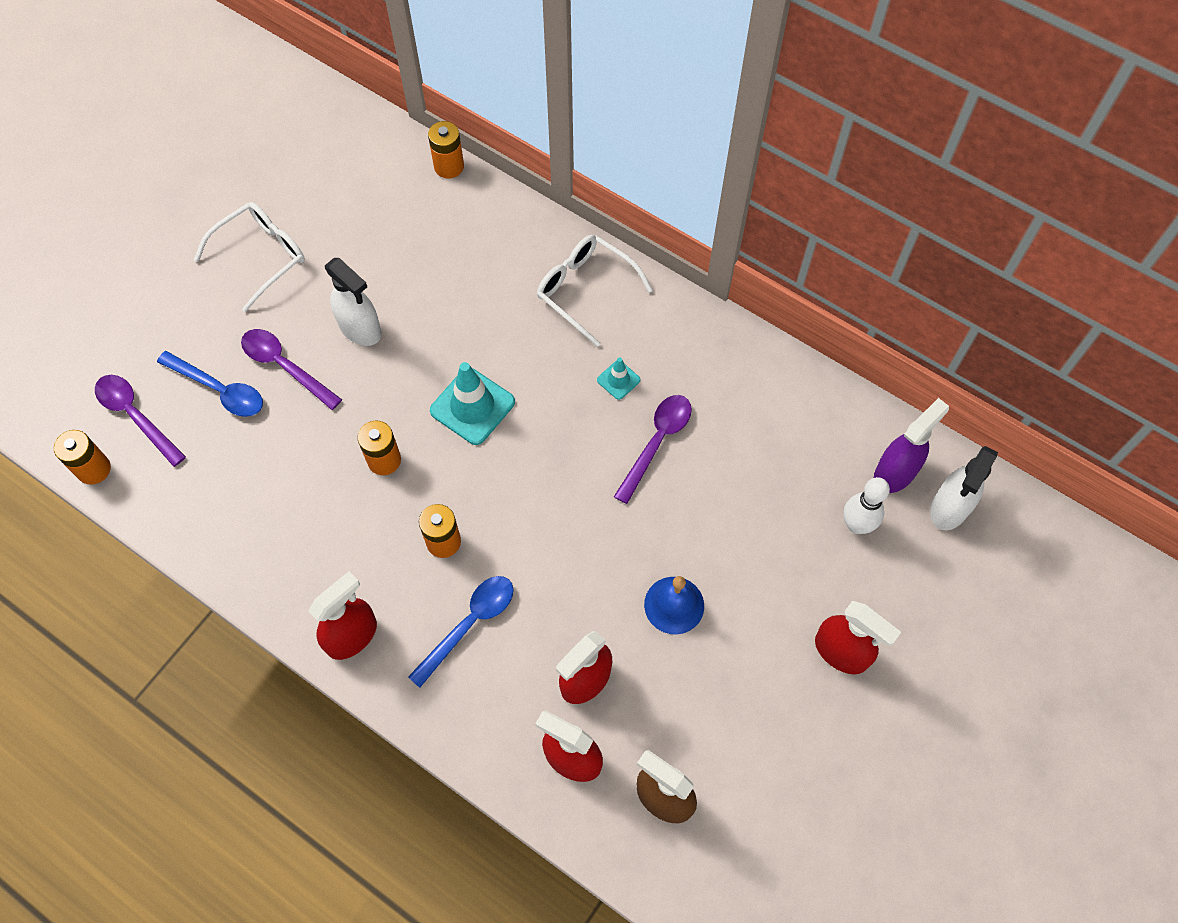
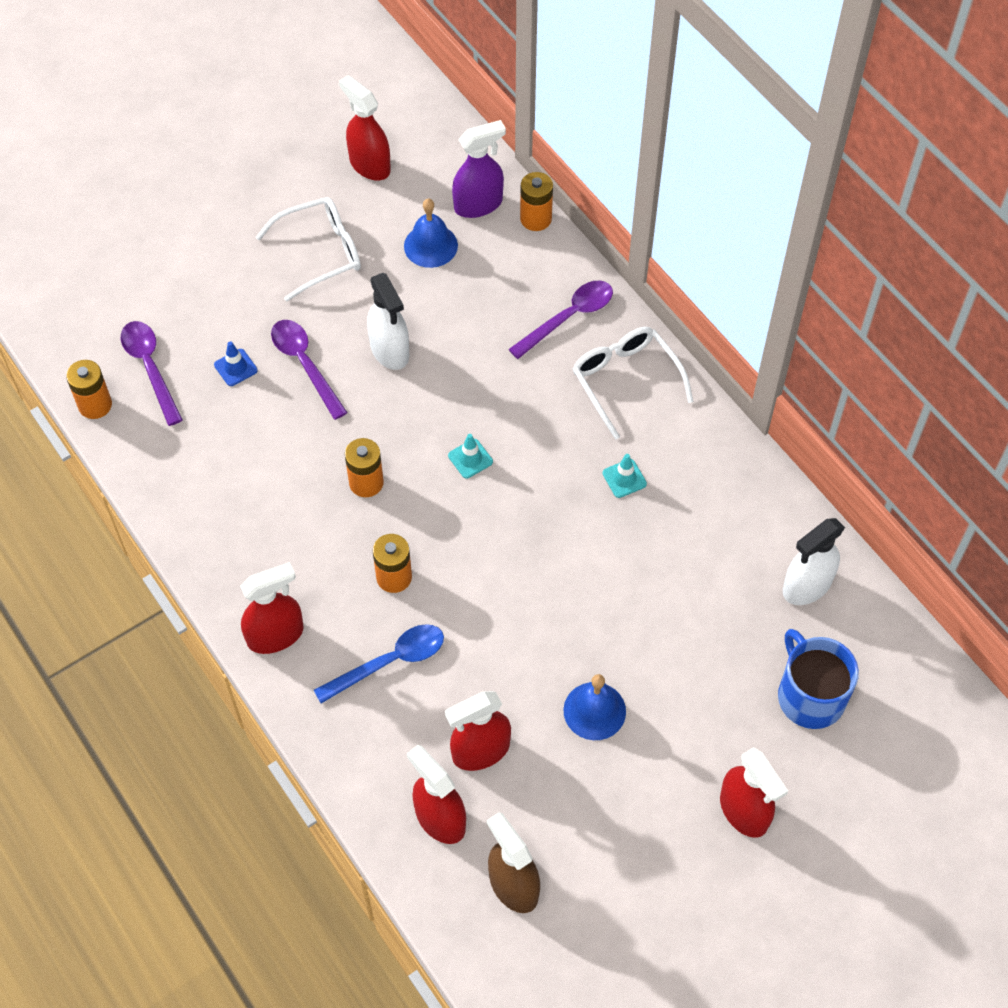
camera: 20 degrees right, 5 degrees down
blue spoon [157,351,263,417] -> blue traffic cone [214,341,258,386]
turquoise traffic cone [430,362,515,445] -> turquoise traffic cone [448,434,493,478], size x0.52
purple spoon [614,395,692,504] -> purple spoon moved to [509,281,613,359]
white bowling pin [843,477,890,534] -> blue mug [778,629,859,729]
purple spray bottle [874,398,949,493] -> purple spray bottle moved to [452,120,506,218]
white spray bottle [930,446,998,530] -> white spray bottle moved to [783,518,845,605]
none -> red spray bottle [339,75,391,180]
none -> blue bell [404,199,458,268]

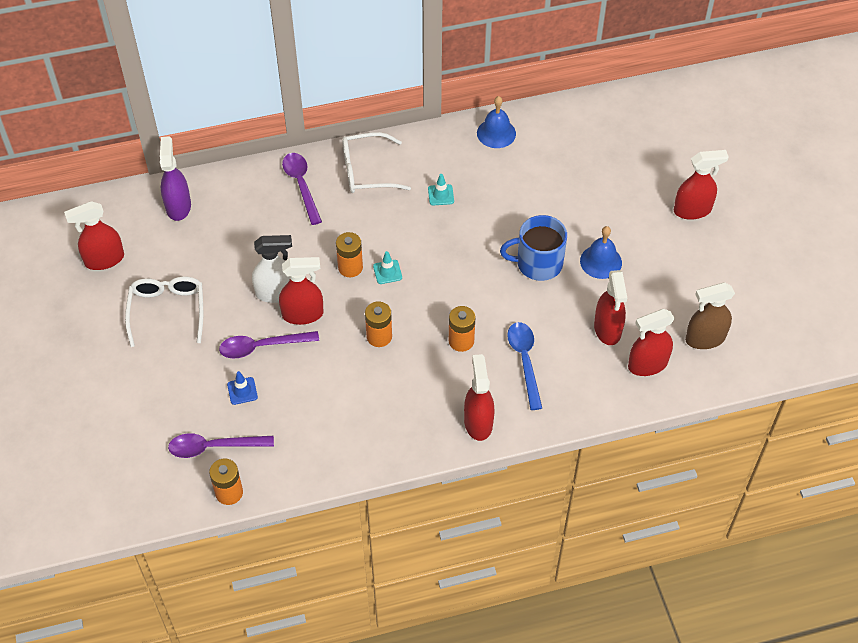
camera: 70 degrees left, 5 degrees down
blue bell [404,199,458,268] -> blue bell moved to [477,96,516,148]
orange battery [520,172,553,231] -> orange battery moved to [336,232,363,277]
blue mug [778,629,859,729] -> blue mug moved to [500,215,567,281]
white spray bottle [783,518,845,605] -> none
none -> red spray bottle [279,257,323,325]

